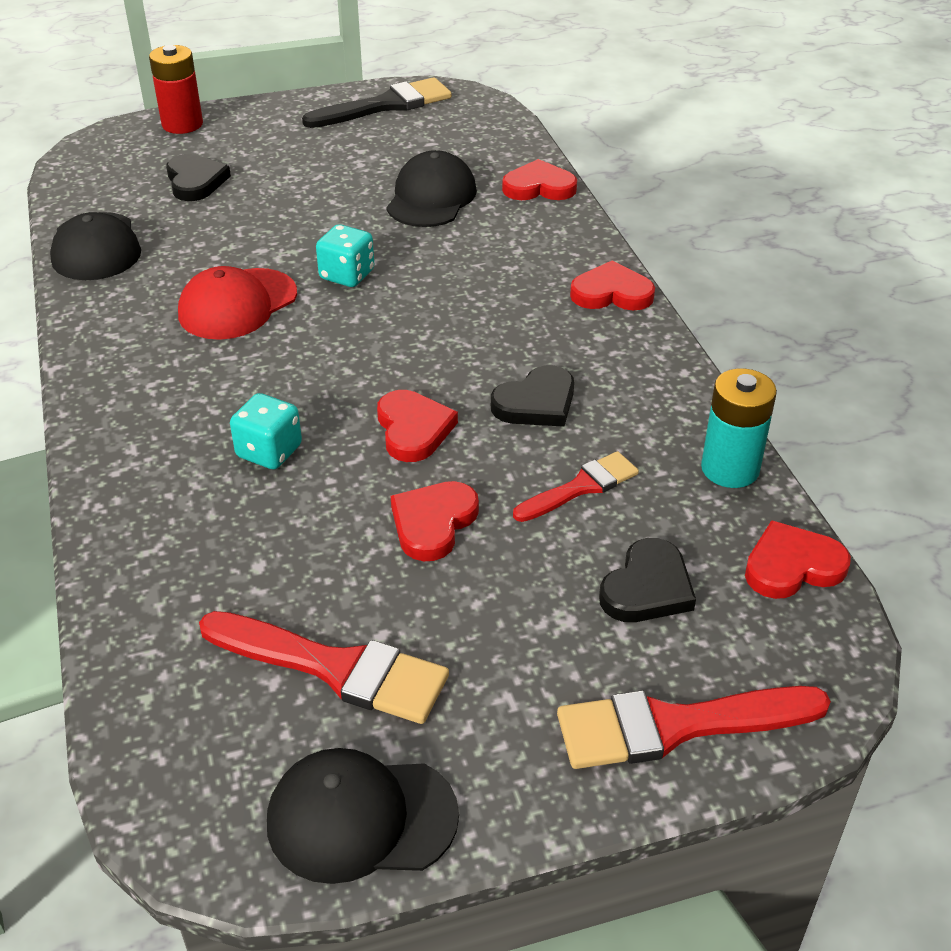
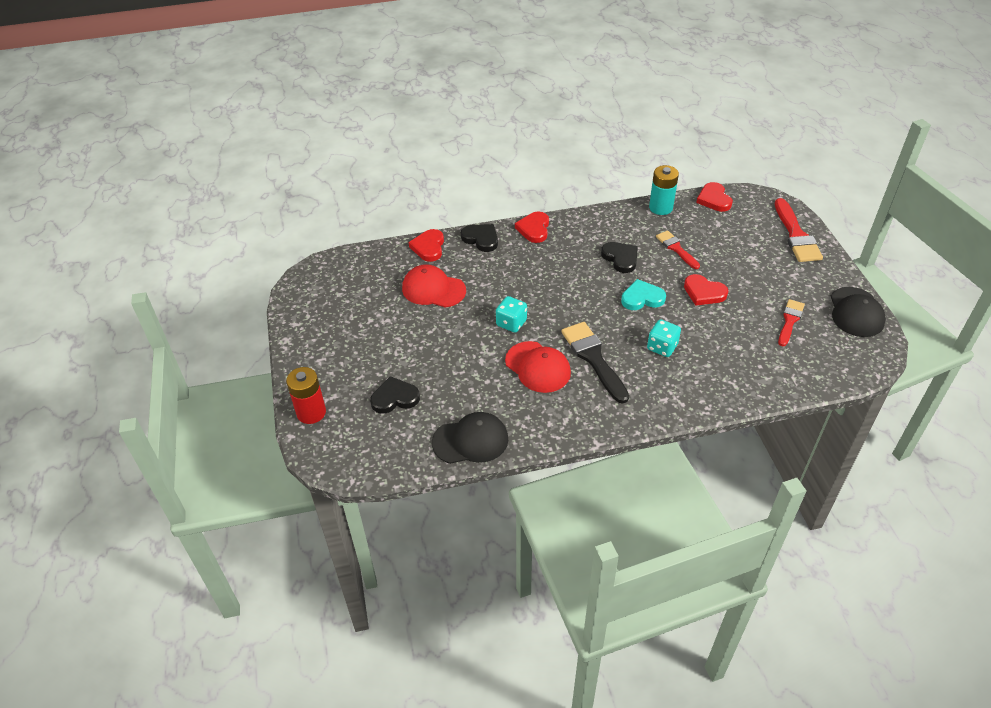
camera: 85 degrees left, 5 degrees up
red brush [199,611,449,724] -> red brush [778,299,805,346], size x0.62
black brush [302,77,452,128] -> black brush moved to [561,322,629,403]
red heart [377,390,458,462] -> turquoise heart [621,279,666,310]
black cap [386,150,477,227] -> red cap [402,264,466,308]
black heart [599,538,696,622] -> black heart moved to [461,224,498,252]

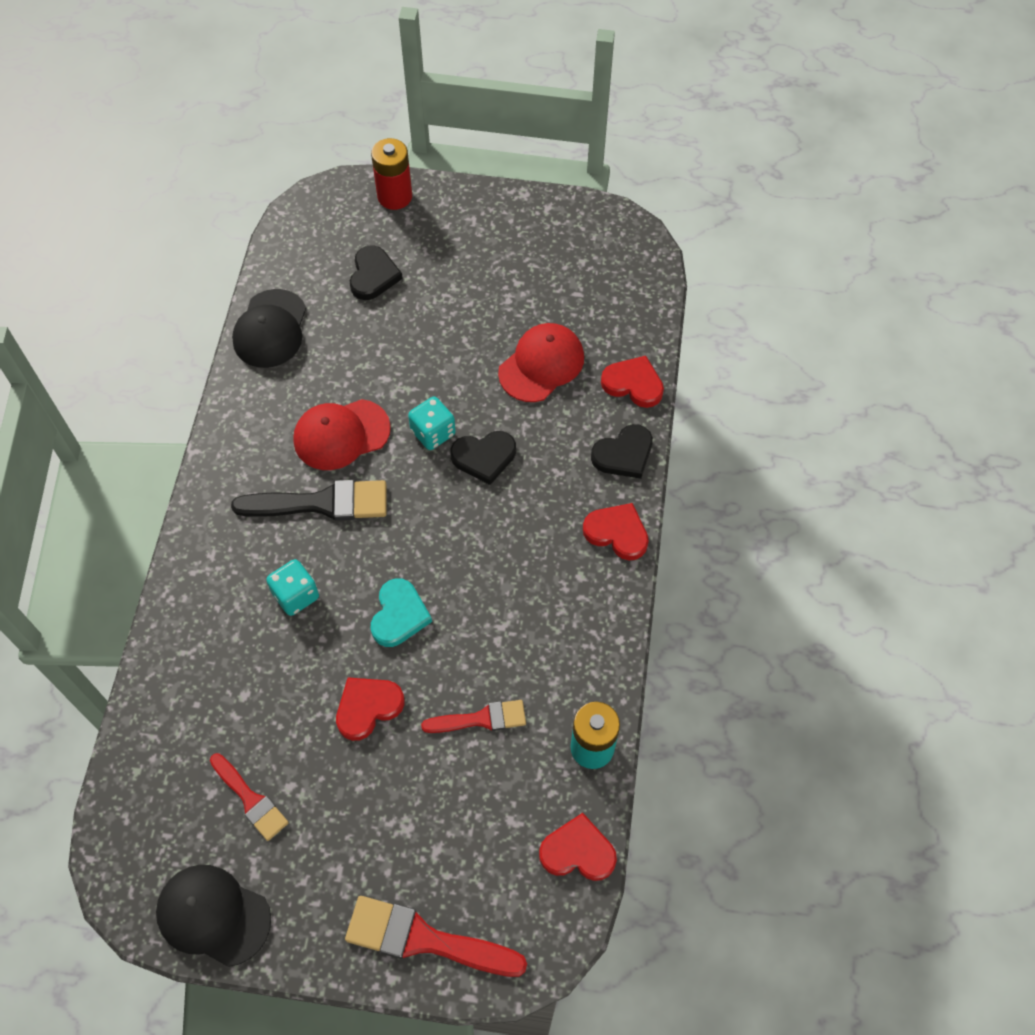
camera: 110 degrees right, 15 degrees up
black heart [601,242,638,273] -> black heart moved to [450,431,516,485]

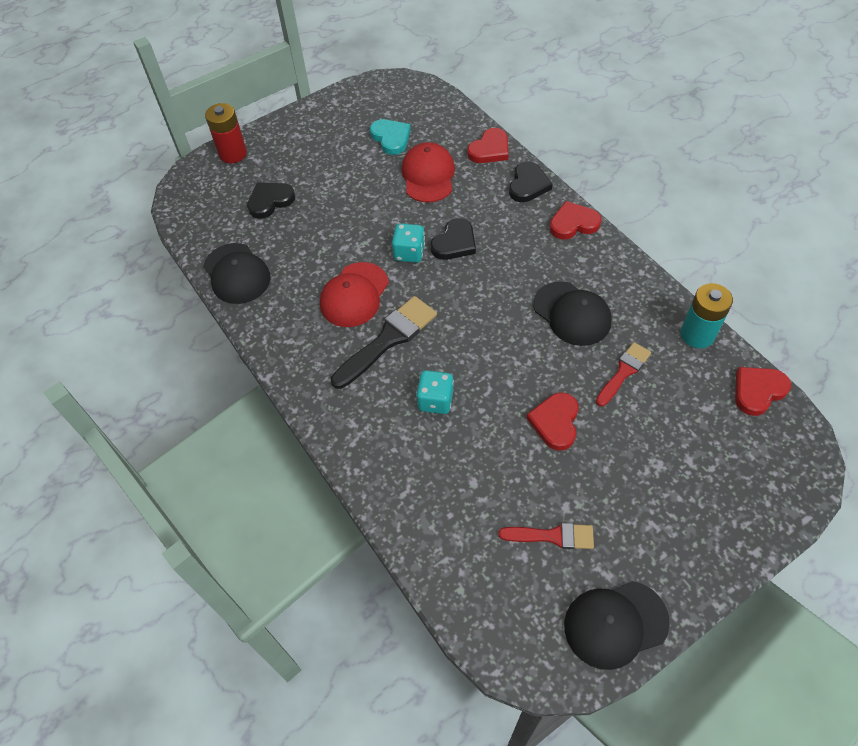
camera: 40 degrees left, 5 degrees down
red brush [345,896,527,977] -> none
black heart [350,245,403,300] -> black heart turned 90 degrees counterclockwise [247,183,295,219]
turquoise heart [371,578,432,647] -> turquoise heart moved to [370,119,411,155]
red heart [601,356,664,408] -> red heart turned 150 degrees clockwise [468,128,509,163]
none -> black cap [533,281,612,346]

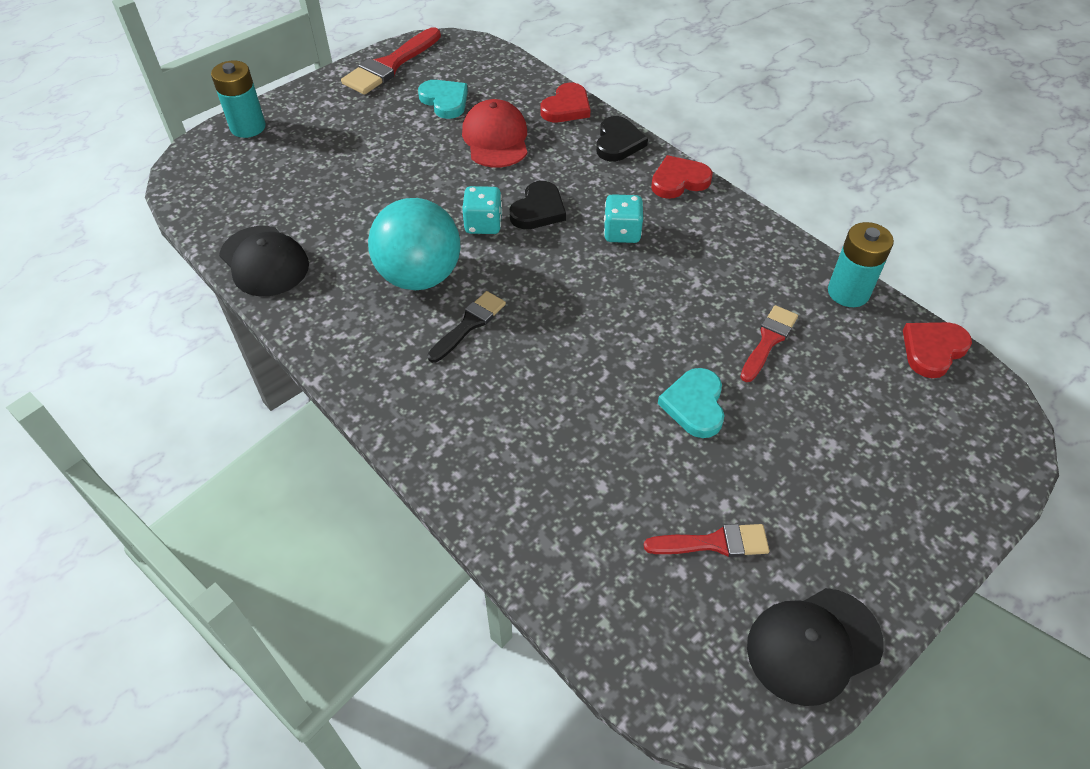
camera: 10 degrees left, 5 degrees down
red battery [205,103,247,163] -> turquoise battery [211,60,266,138]
black heart [247,183,295,219] -> none
red cap [320,262,389,327] -> turquoise ball [368,198,460,290]
black brush [331,296,437,389] -> black brush [427,291,506,363], size x0.62
turquoise dice [416,370,454,414] -> turquoise dice moved to [604,194,643,243]
red heart [526,392,579,450] -> turquoise heart [658,368,725,438]
black cap [533,281,612,346] -> none
none -> red brush [341,27,441,95]

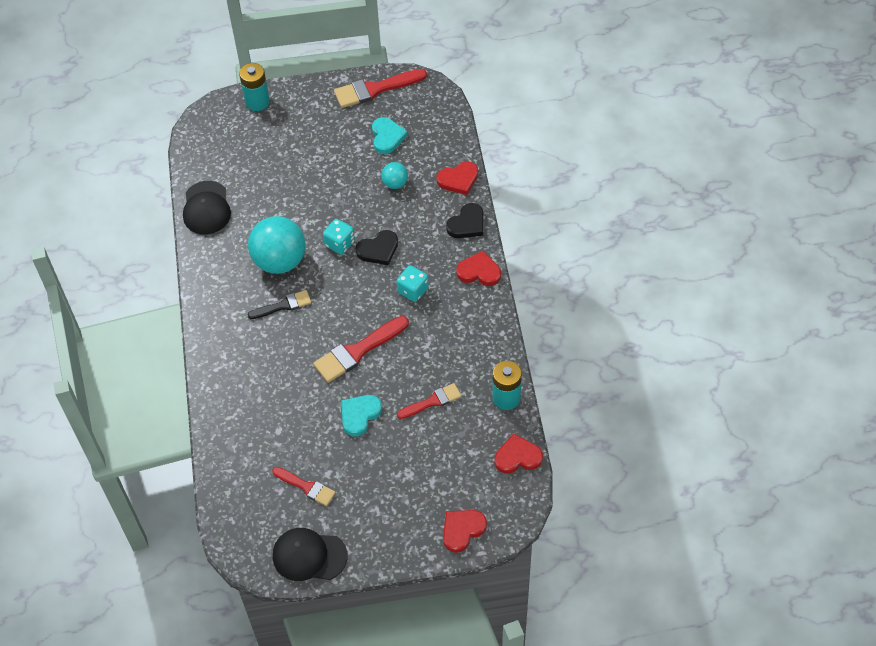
camera: 35 degrees right, 5 degrees up
red cap [462,99,528,168] -> turquoise ball [381,162,408,189]
none -> red brush [313,316,409,383]
none -> red heart [443,510,487,553]

